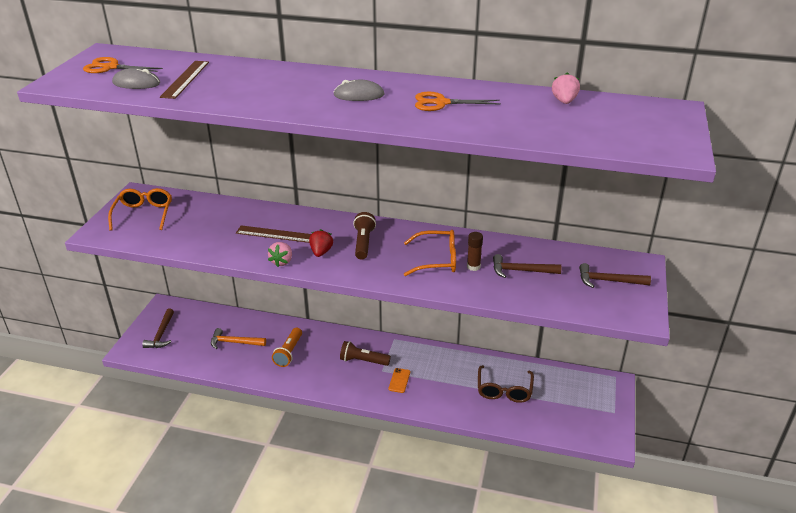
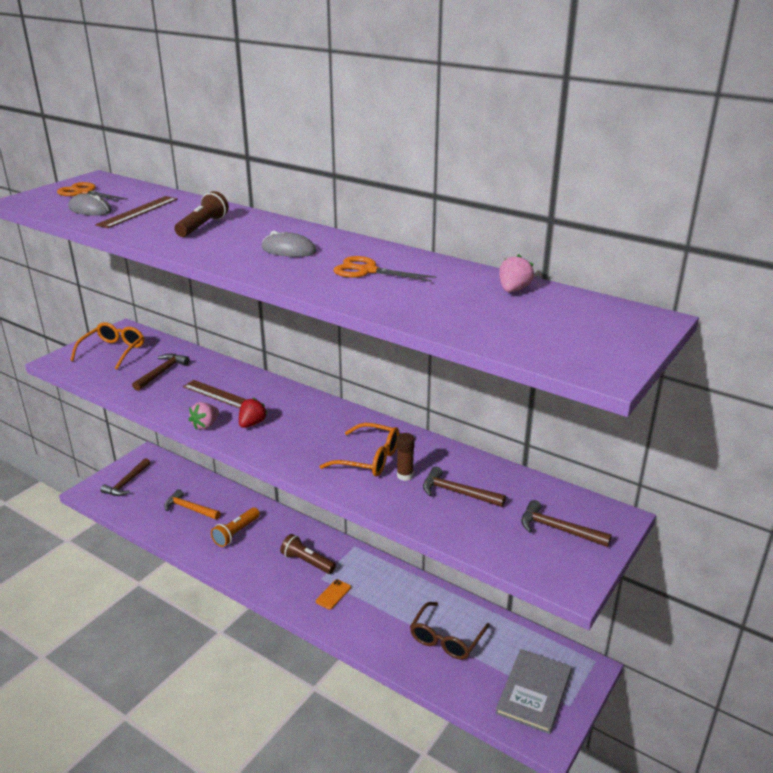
camera: 20 degrees right, 5 degrees down
brown flashlight [353,212,376,260] -> brown flashlight moved to [174,191,229,237]
none -> brown hammer [132,354,190,391]
none -> grey book [495,649,572,734]

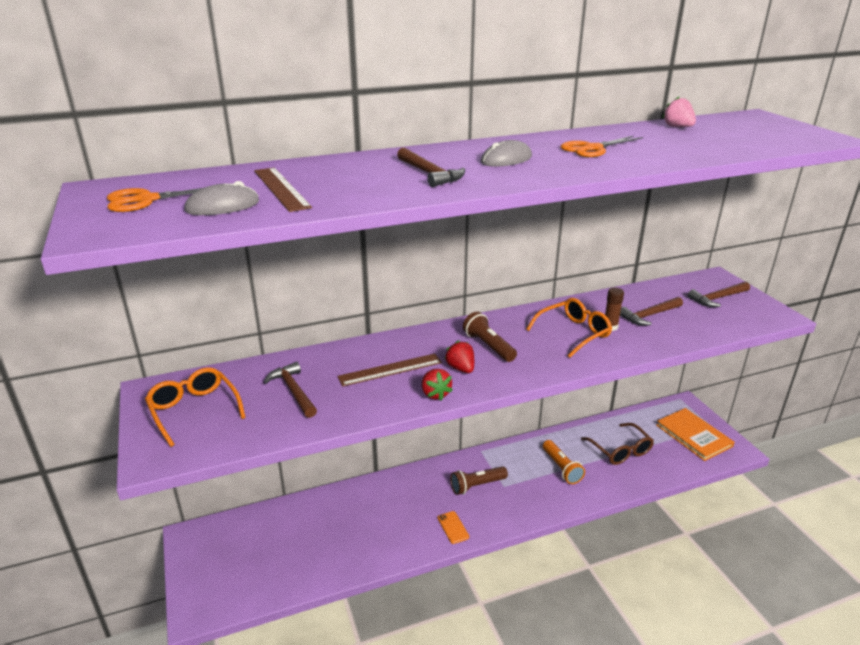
camera: 55 degrees left, 0 degrees up
brown hammer [100,458,150,496] -> brown hammer moved to [397,147,465,187]
orange hammer [164,489,220,520] -> none
brown flashlight [174,191,229,237] -> brown flashlight moved to [463,312,517,362]
pink strawberry [188,402,219,430] -> red strawberry [422,369,453,401]
orange flashlight [211,507,260,547] -> orange flashlight moved to [543,440,585,484]
orange phone [316,579,351,609] -> orange phone moved to [438,511,469,544]
grey book [495,649,572,734] -> orange book [656,408,735,461]

